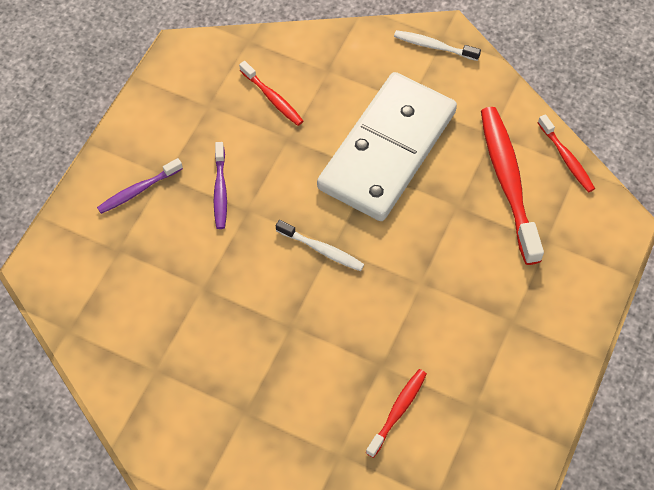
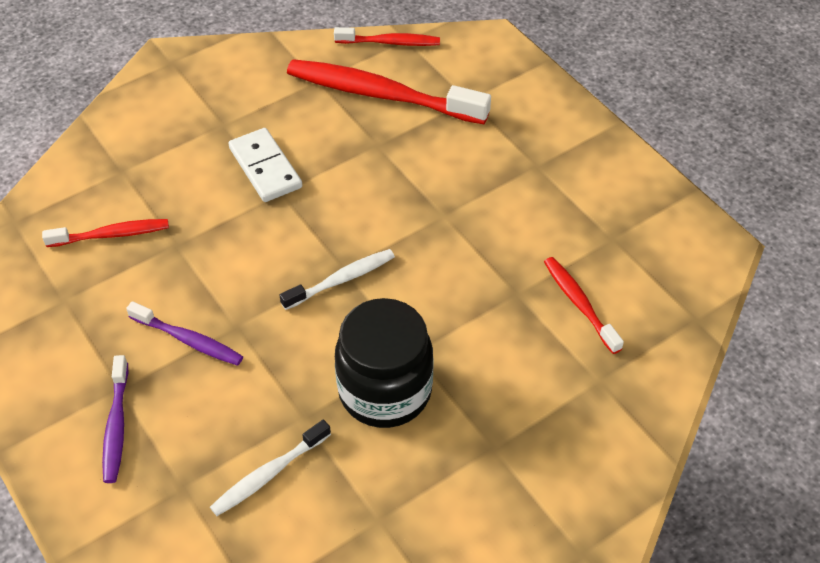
camera: 60 degrees left, 10 degrees down
white domino [317,72,457,221] -> white domino [228,128,302,202], size x0.45
white toothbrush [394,30,481,61] -> white toothbrush moved to [210,420,331,516]
none -> black jar [335,298,433,428]

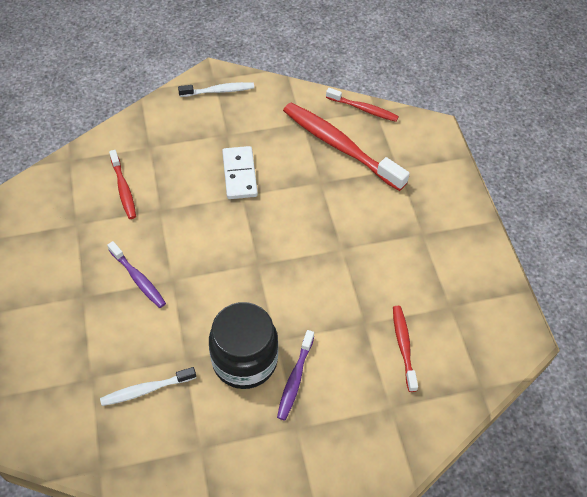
camera: 20 degrees right, 5 degrees up
red toothbrush [42,219,169,247] -> red toothbrush turned 60 degrees clockwise [109,150,136,219]
purple toothbrush [102,355,128,483] -> purple toothbrush moved to [277,330,314,421]
white toothbrush [280,249,395,310] -> white toothbrush moved to [178,82,254,97]

